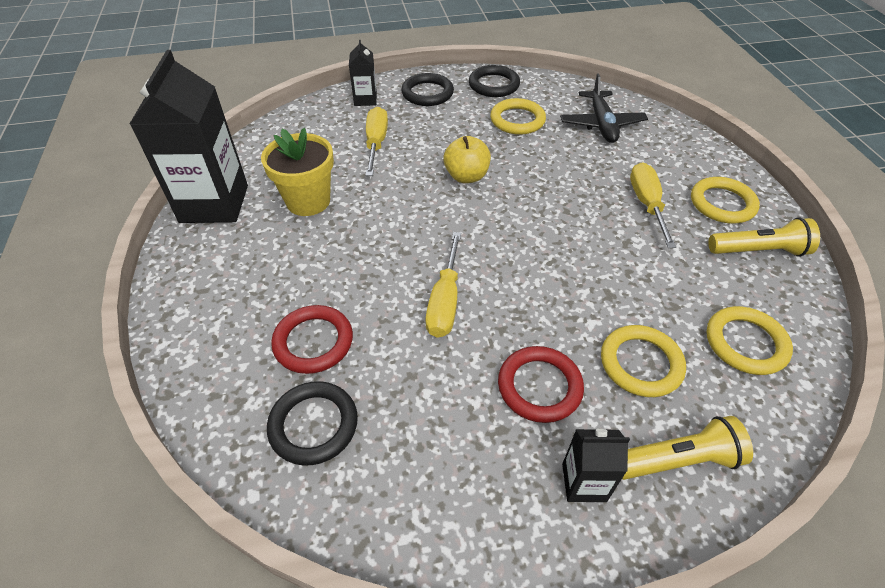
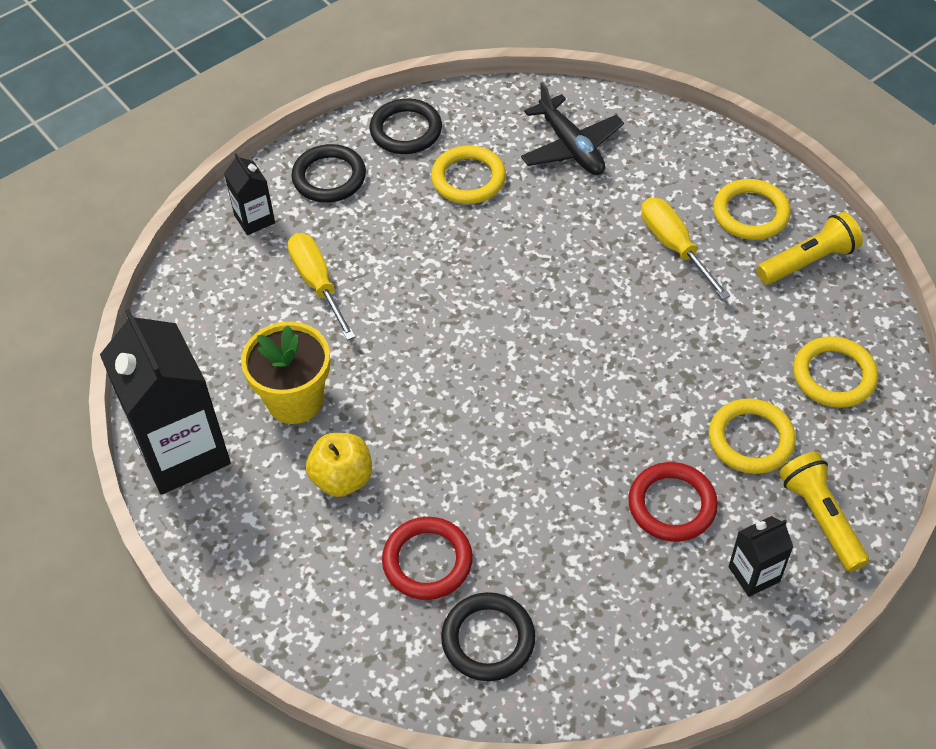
camera: 25 degrees left, 5 degrees up
yellow screwdriver [425,232,461,338] -> none
yellow apple [443,136,491,183] -> yellow apple moved to [306,433,372,497]
yellow flashlight [622,416,753,480] -> yellow flashlight turned 75 degrees counterclockwise [779,452,869,572]

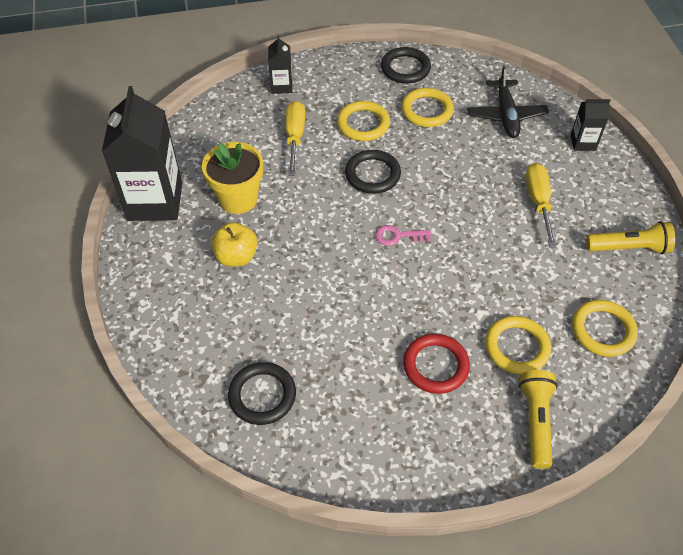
camera: 25 degrees right, 0 degrees up
black ring [291,144,366,203] -> black ring moved to [345,150,401,194]
red ring [382,517,473,600] -> none
yellow ring [713,179,791,240] -> yellow ring moved to [337,101,390,141]
black carton [728,516,793,597] -> black carton moved to [571,99,610,151]
none -> pink key [375,225,431,246]

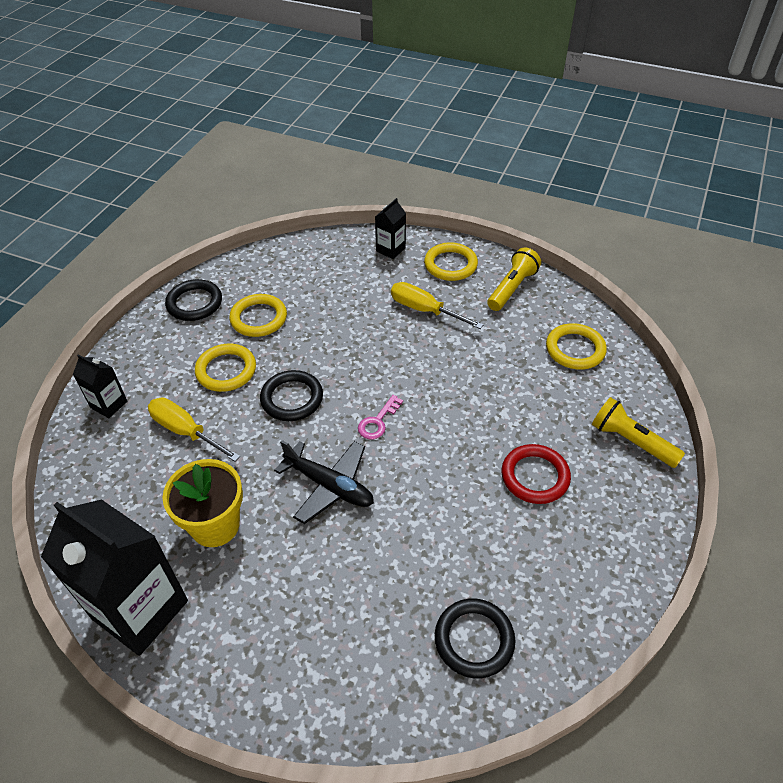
camera: 55 degrees left, 5 degrees down
yellow apple [211,222,257,267] -> none
black plane [467,65,549,138] -> black plane moved to [274,440,374,524]
yellow ring [485,316,551,374] -> yellow ring moved to [424,242,478,281]

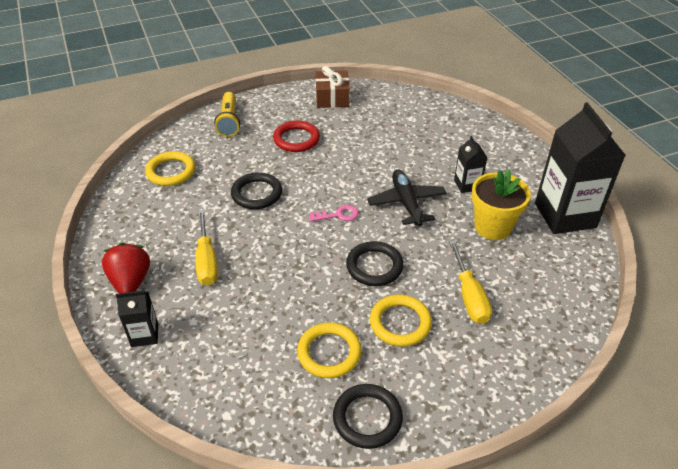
camera: 135 degrees left, 5 degrees down
black carton [73,354,127,418] -> black carton moved to [454,136,487,193]
yellow ring [424,242,478,281] -> red strawberry [102,243,150,293]
black ring [435,598,515,678] -> black ring moved to [231,172,282,209]
yellow flashlight [487,247,541,311] -> none
none -> brown gift [315,66,350,108]

